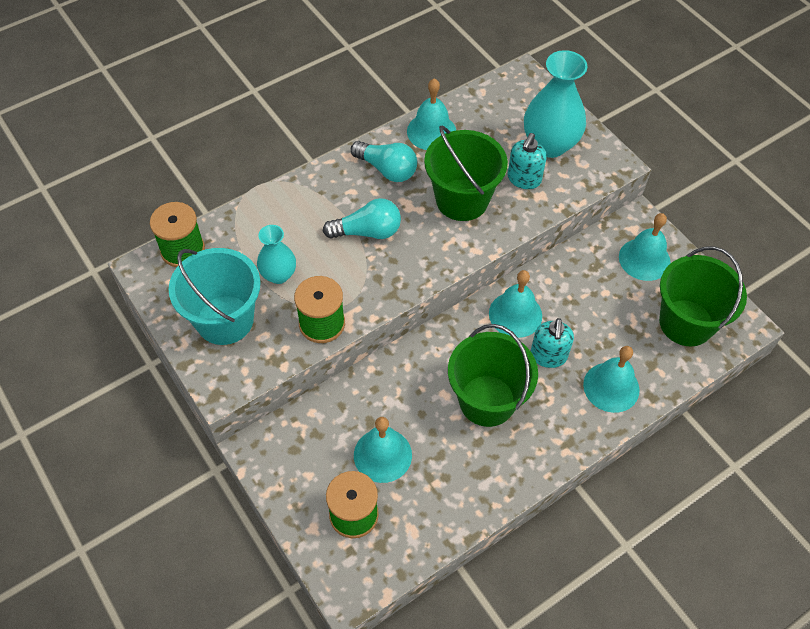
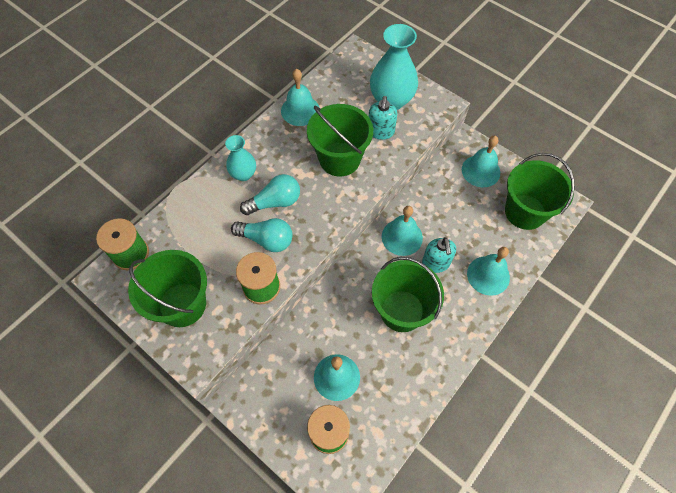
camera: 15 degrees left, 5 degrees up
turquoise bucket [169,248,261,345] -> green bucket [128,250,207,327]
turquoise vase [257,225,296,284] -> turquoise vase moved to [225,135,256,181]
turquoise light bulb [351,141,417,182] -> turquoise light bulb moved to [231,218,292,252]

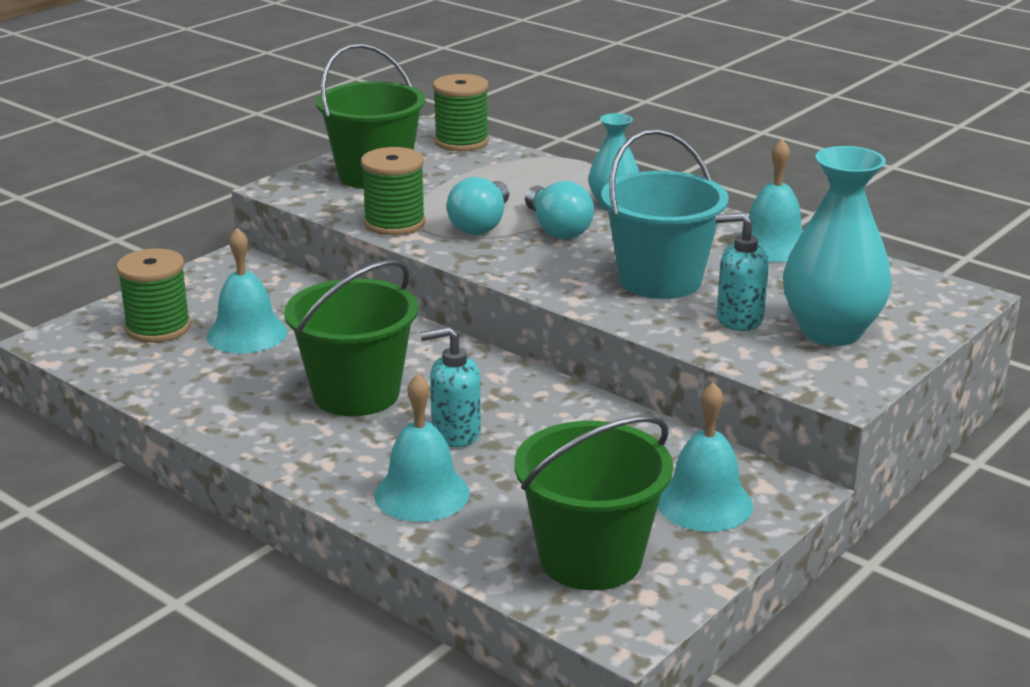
camera: 90 degrees right, 35 degrees down
green bucket [307,104,373,176] -> turquoise bucket [601,129,729,299]
turquoise bell [382,206,423,256] -> none

